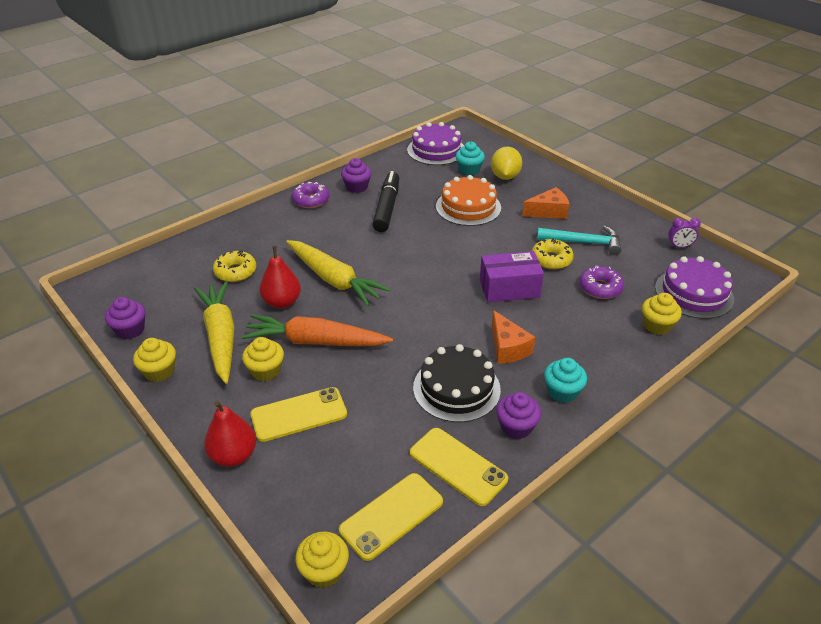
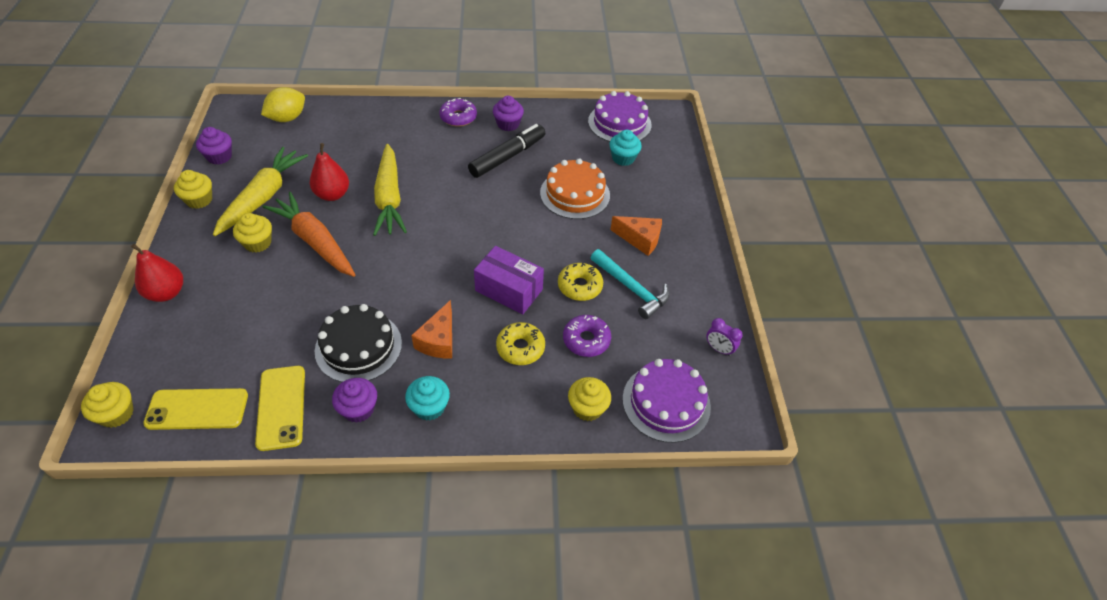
camera: 35 degrees right, 10 degrees up
yellow donut [213,250,256,282] -> yellow donut moved to [496,322,545,365]
yellow phone [250,387,347,442] -> none
yellow lemon [491,147,522,180] -> yellow lemon moved to [261,87,305,122]

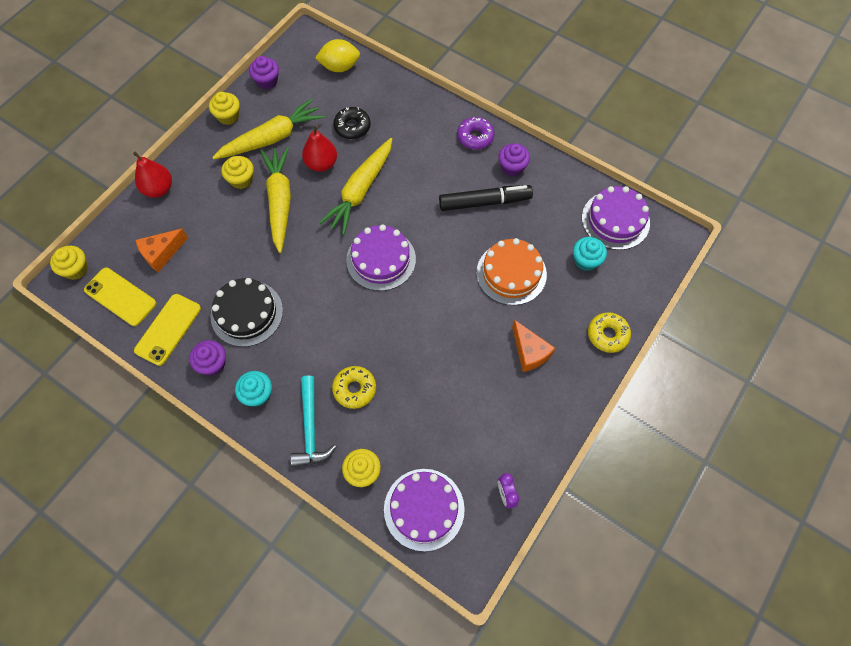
camera: 40 degrees right, 15 degrees up
orange carrot [263,192,356,277] -> yellow carrot [260,147,291,253]
orange cheese [411,300,452,358] -> orange cheese moved to [136,229,188,272]
purple box [474,246,544,314] -> none
yellow donut [558,263,603,301] -> yellow donut moved to [588,312,631,353]
purple donut [563,315,611,357] -> none
turquoise hammer [591,249,670,319] -> turquoise hammer moved to [290,375,336,467]
none -> black donut [333,107,371,139]
none -> purple cake [346,224,416,291]

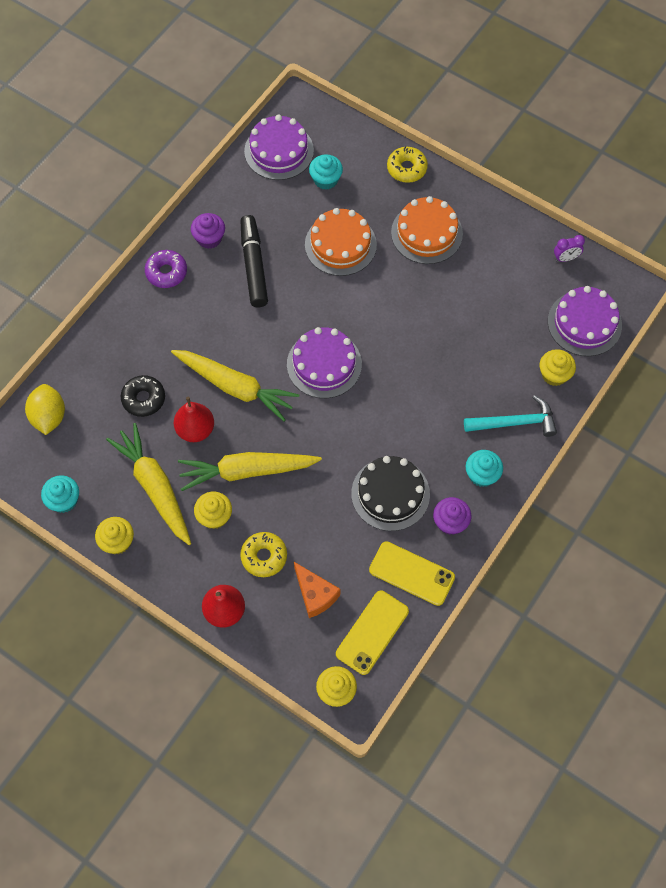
camera: 90 degrees left, 0 degrees up
purple cupcake [249,56,279,89] -> turquoise cupcake [41,475,79,513]
yellow donut [332,366,376,409] -> yellow donut moved to [240,532,287,577]
orange cheese [512,320,555,372] -> orange cake [391,196,463,264]

